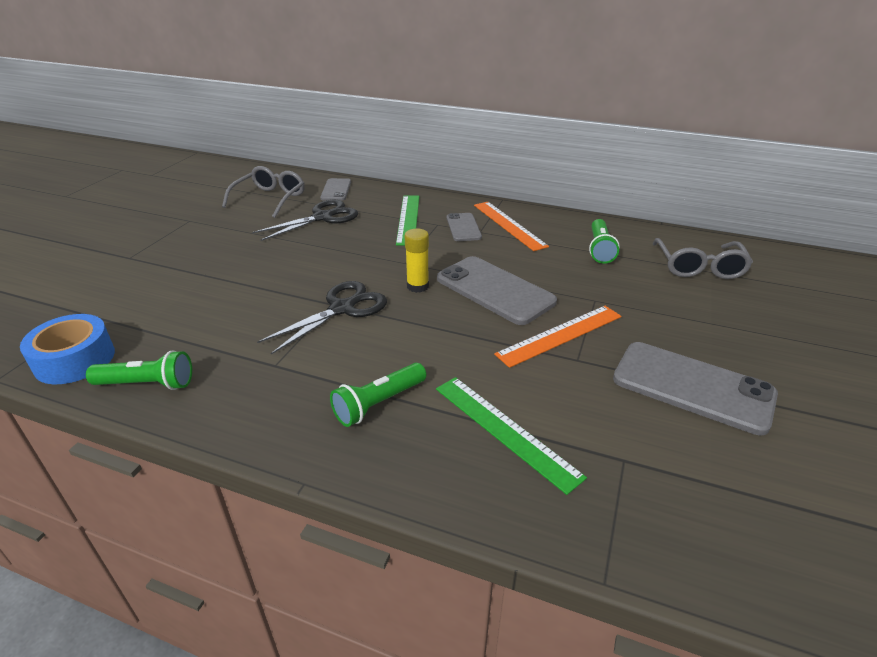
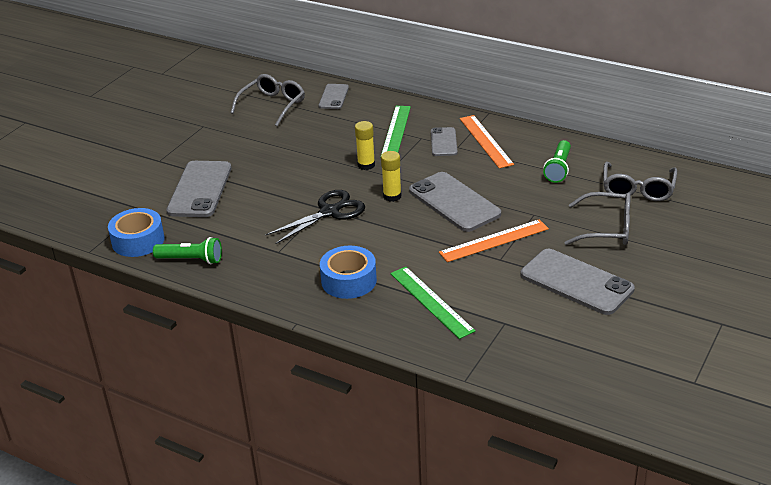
camera: 10 degrees right, 0 degrees up
black scissors [252,200,358,241] -> none
green flashlight [330,363,426,427] -> blue tape [320,246,377,299]
none -> grey phone [166,161,232,217]
none -> yellow glue stick [355,121,375,170]
none -> grey glasses [564,192,631,245]

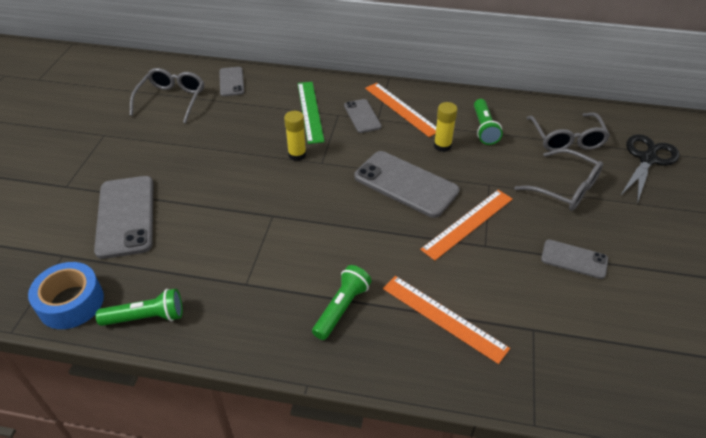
camera: 20 degrees left, 10 degrees up
black scissors [266,190,365,244] -> black scissors moved to [620,134,680,204]
blue tape [320,246,377,299] -> green flashlight [312,265,372,340]
yellow glue stick [381,151,401,202] -> yellow glue stick moved to [434,102,458,152]
green ruler [390,267,476,339] -> orange ruler [383,276,510,364]
grey phone [521,249,635,315] -> grey phone [541,240,608,279], size x0.56
grey glasses [564,192,631,245] -> grey glasses turned 45 degrees clockwise [514,149,603,211]

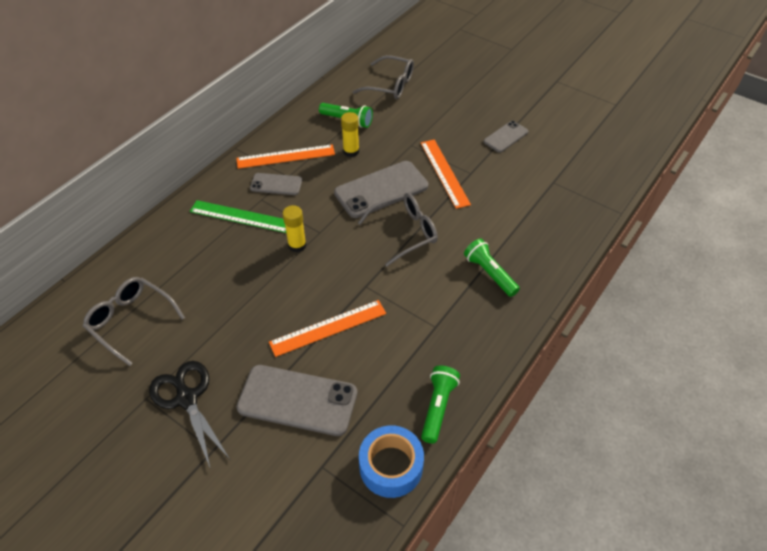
camera: 65 degrees left, 5 degrees up
grey phone [219,67,244,96] -> none
orange ruler [383,276,510,364] -> orange ruler moved to [269,300,386,357]
grey glasses [514,149,603,211] -> grey glasses moved to [358,193,438,266]
black scissors [620,134,680,204] -> black scissors moved to [149,361,229,469]

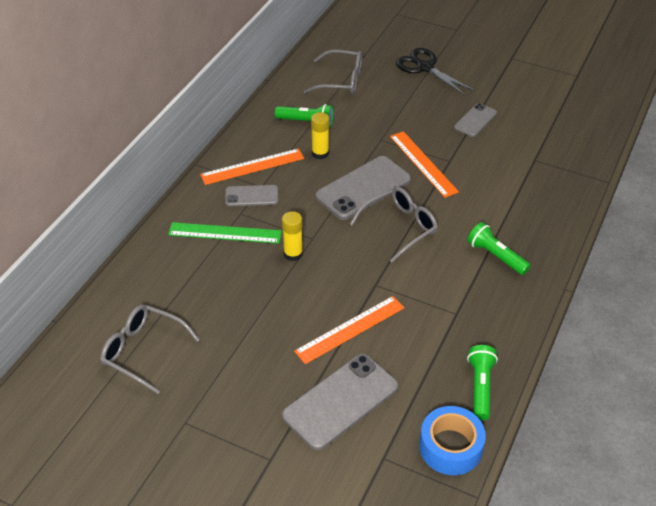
camera: 10 degrees left, 5 degrees down
black scissors [149,361,229,469] -> black scissors moved to [396,48,476,96]
grey phone [236,365,357,436] -> grey phone turned 45 degrees counterclockwise [282,354,398,450]

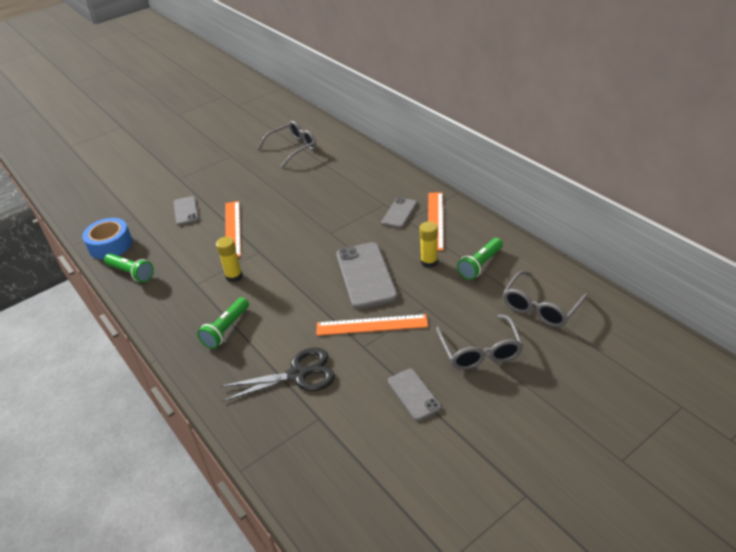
camera: 120 degrees right, 5 degrees down
green ruler [168,222,282,244] -> none
yellow glue stick [282,211,303,261] -> yellow glue stick moved to [216,237,243,282]
grey phone [282,354,398,450] -> grey phone [174,196,199,225], size x0.56
grey glasses [350,187,438,263] -> grey glasses moved to [436,314,523,370]
black scissors [396,48,476,96] -> black scissors moved to [220,348,335,401]
green flashlight [467,222,531,275] -> green flashlight turned 135 degrees clockwise [197,297,249,349]

